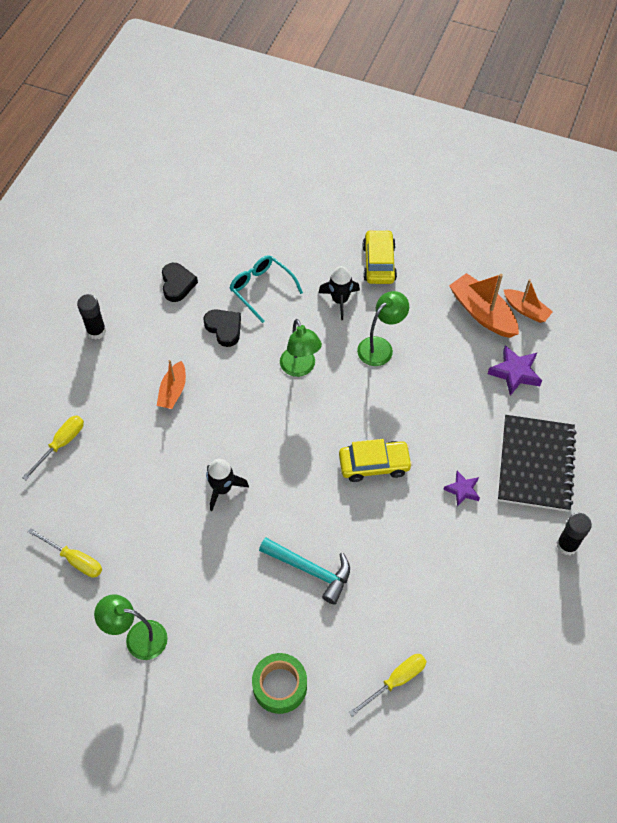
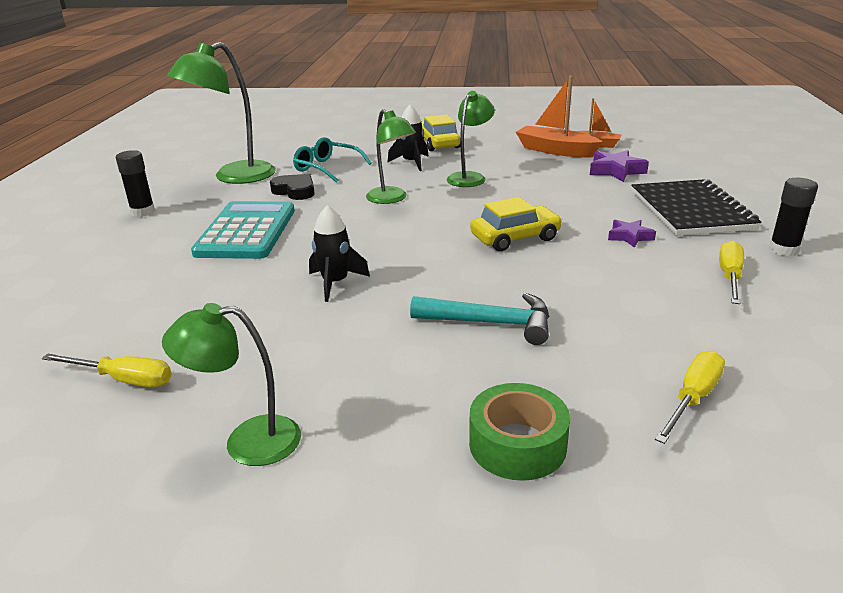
camera: 15 degrees left, 30 degrees down
yellow screwdriver [22,415,84,480] -> yellow screwdriver moved to [719,241,744,304]
orange boat [157,360,186,409] -> turquoise calculator [191,201,295,259]
black heart [162,263,198,302] -> green lamp [167,42,276,184]

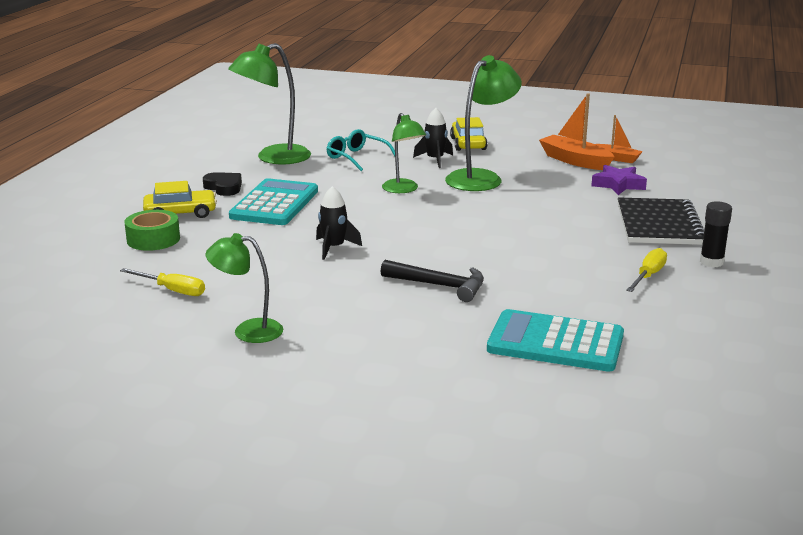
camera: 10 degrees right, 5 degrees down
black glue stick [116,150,155,217] -> none
black heart [270,174,315,200] -> black heart moved to [203,172,242,196]
turquoise hammer [410,293,549,345] -> black hammer [380,260,484,302]
green lamp [447,91,495,187] -> green lamp [445,55,522,191], size x1.58
green tape [469,383,570,481] -> green tape moved to [124,210,180,251]
yellow car [470,197,562,251] -> yellow car moved to [143,181,217,218]
purple star [608,220,656,248] -> none
yellow screwdriver [655,351,725,444] -> turquoise calculator [487,309,624,372]

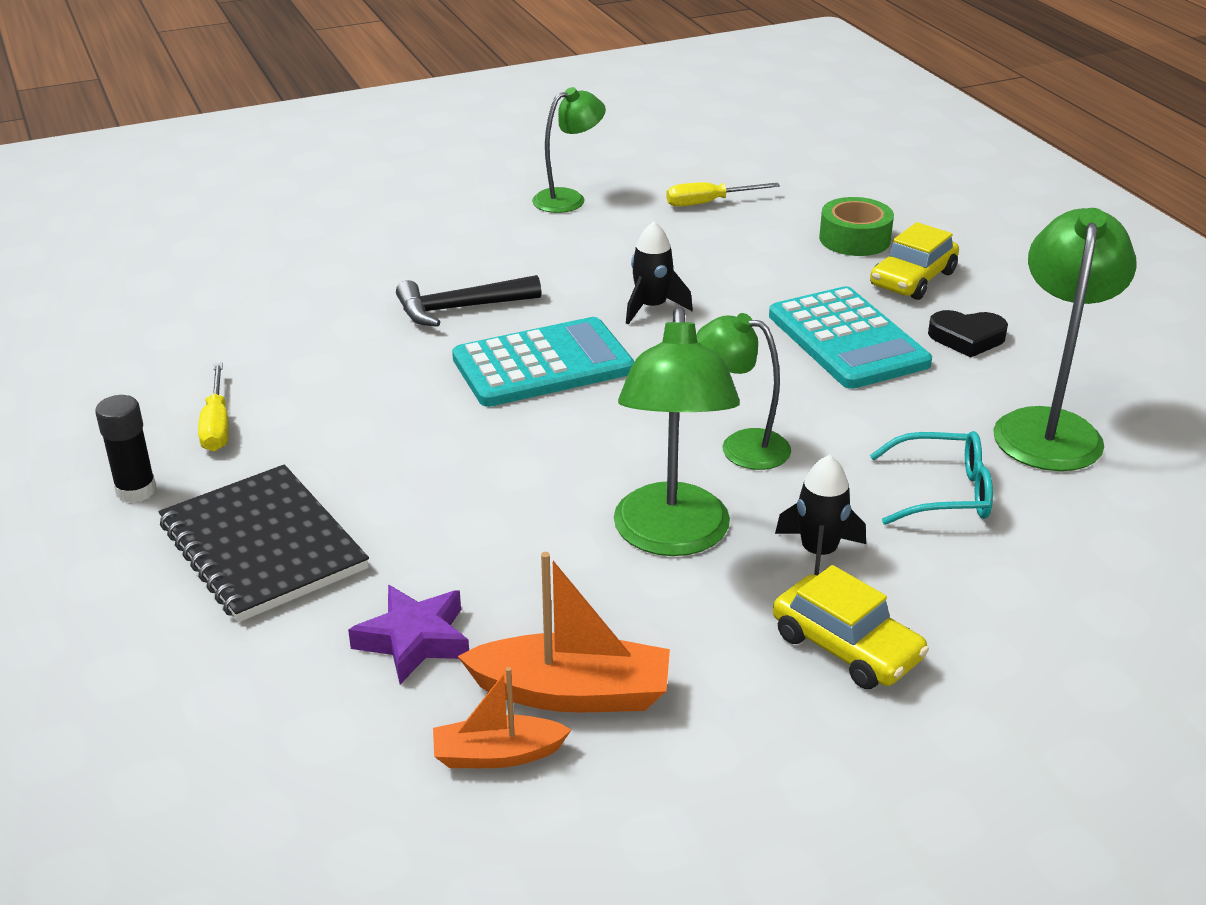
camera: 140 degrees right, 10 degrees up
turquoise calculator [487,309,624,372] -> turquoise calculator moved to [452,317,634,407]

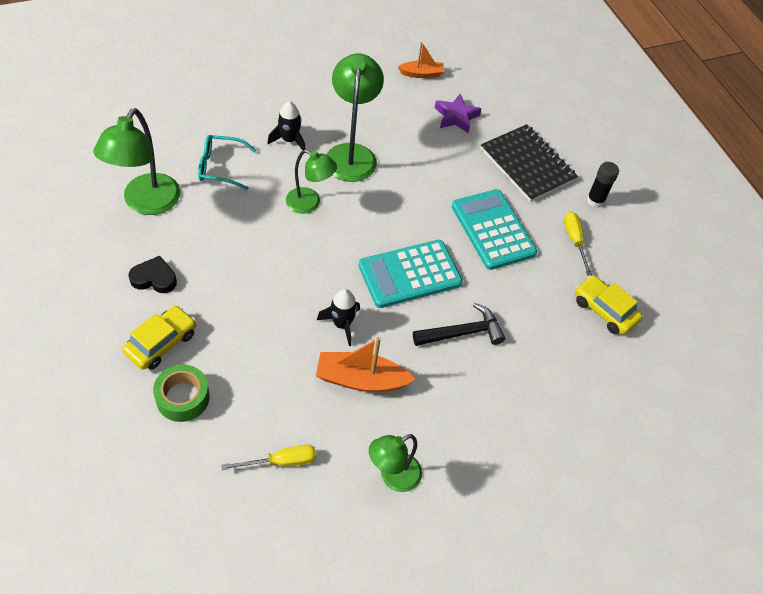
camera: 175 degrees right, 20 degrees up
orange boat [458,552,670,712] -> orange boat moved to [316,337,415,392]
turquoise calculator [769,286,932,389] -> turquoise calculator moved to [452,189,537,270]
yellow car [773,565,929,689] -> yellow car moved to [575,275,642,335]

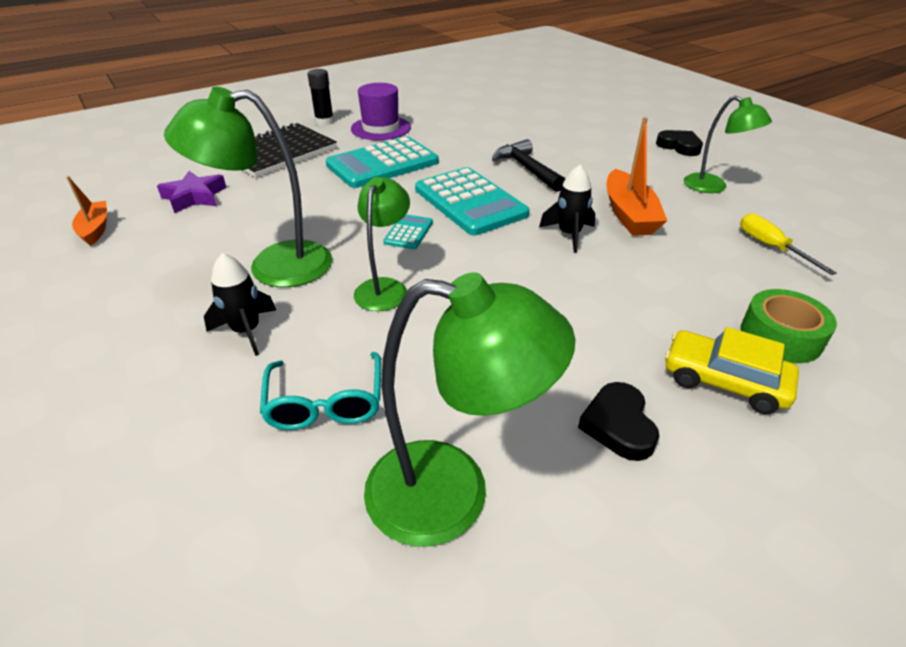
camera: 95 degrees left, 15 degrees down
yellow screwdriver [564,212,592,275] -> purple hat [351,83,411,140]
yellow car [575,275,642,335] -> none
none -> turquoise calculator [383,214,433,249]
none -> black heart [656,130,703,156]

